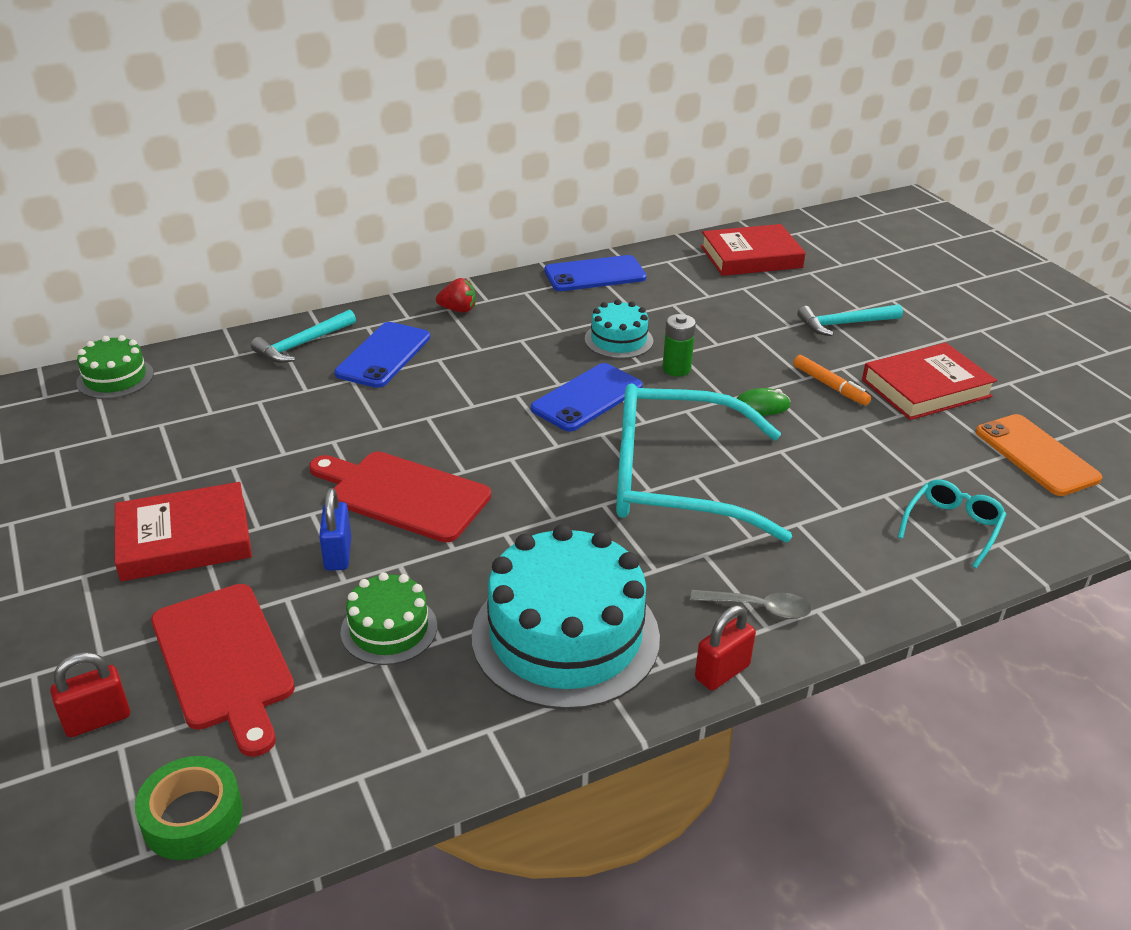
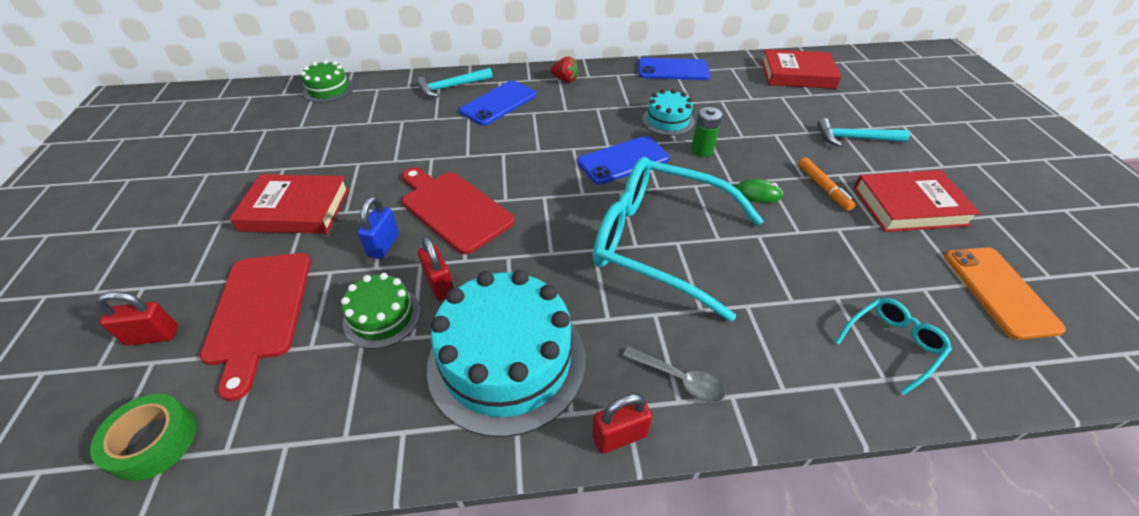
camera: 20 degrees right, 10 degrees up
none -> red padlock [418,236,454,301]

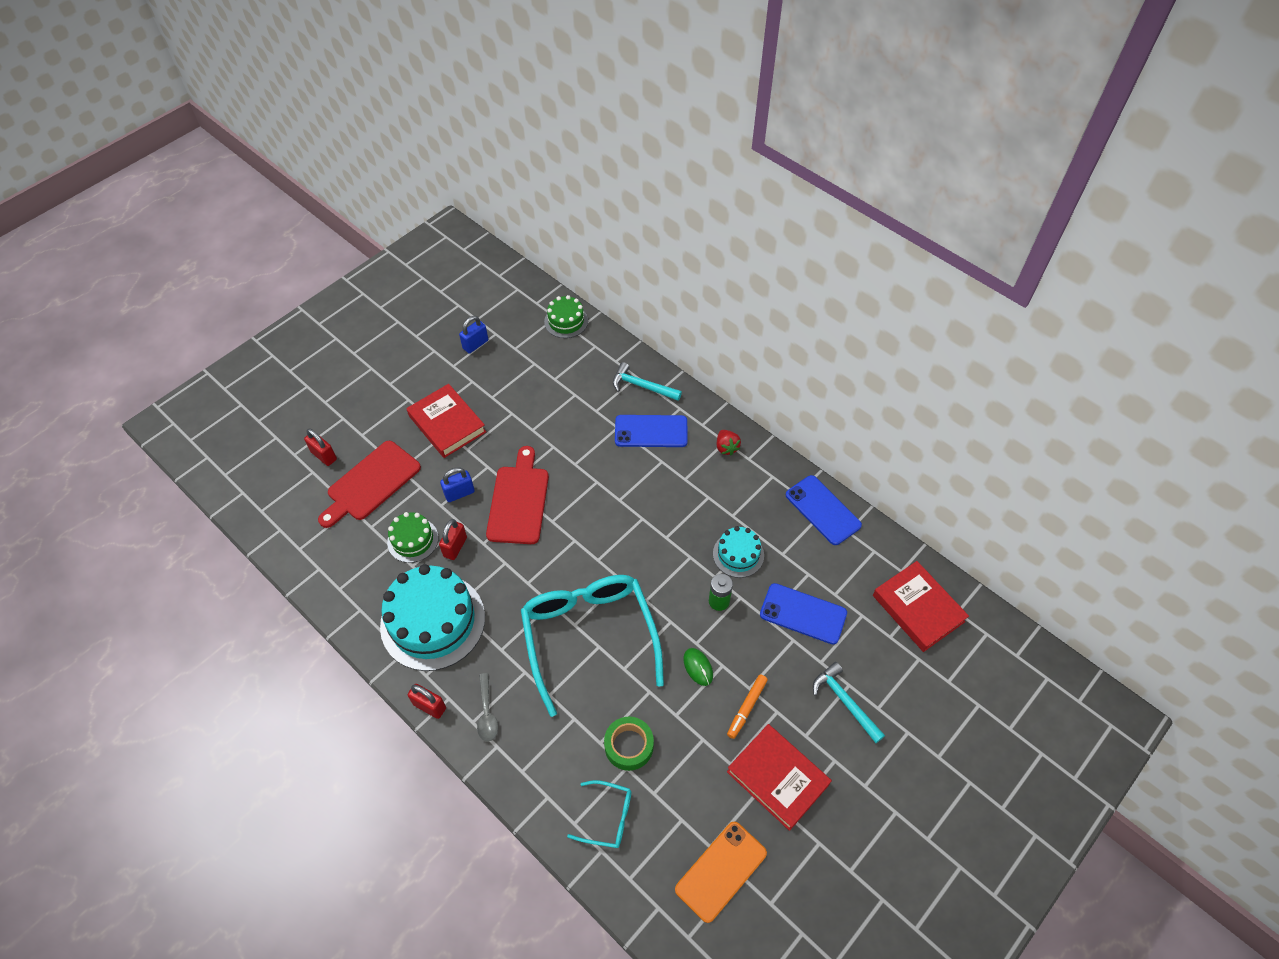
camera: 50 degrees right, 10 degrees up
green tape [90,394,197,481] -> green tape moved to [604,717,654,771]
blue phone [577,136,670,185] -> blue phone moved to [760,583,847,644]
none -> blue padlock [459,316,488,353]

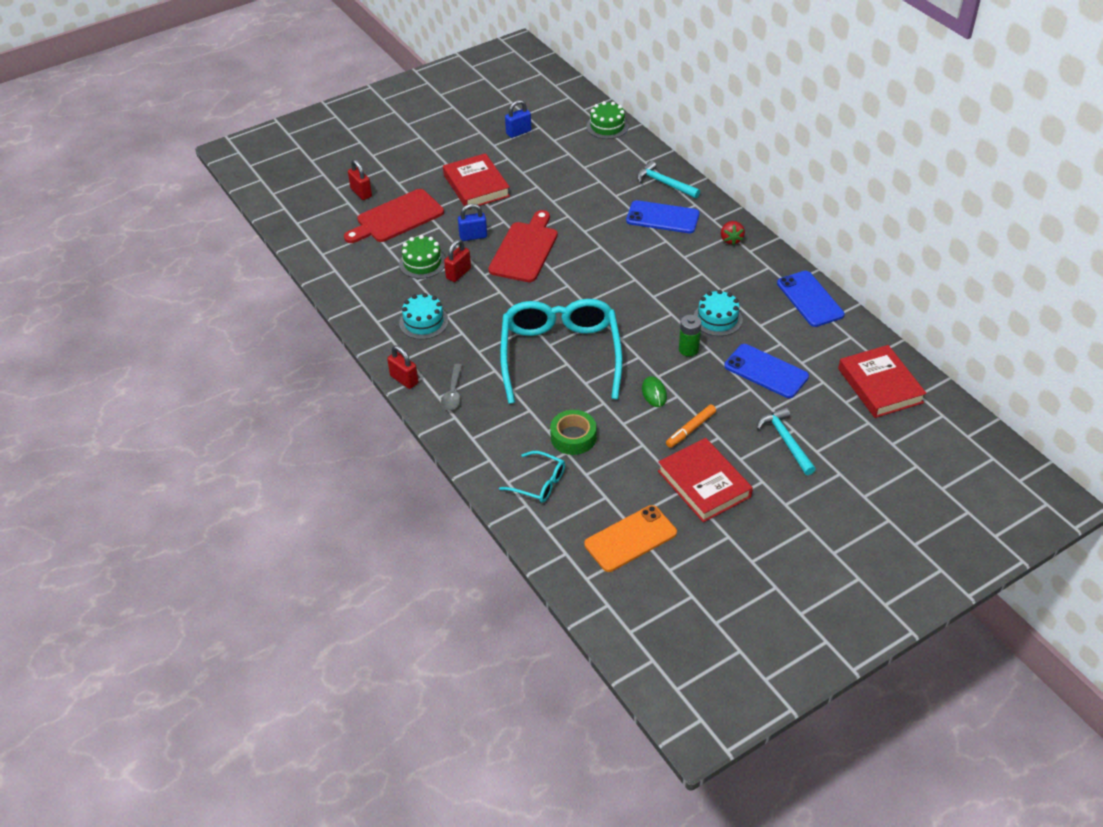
camera: 15 degrees right, 10 degrees down
turquoise cake [380,564,485,671] -> turquoise cake [399,293,448,339], size x0.51

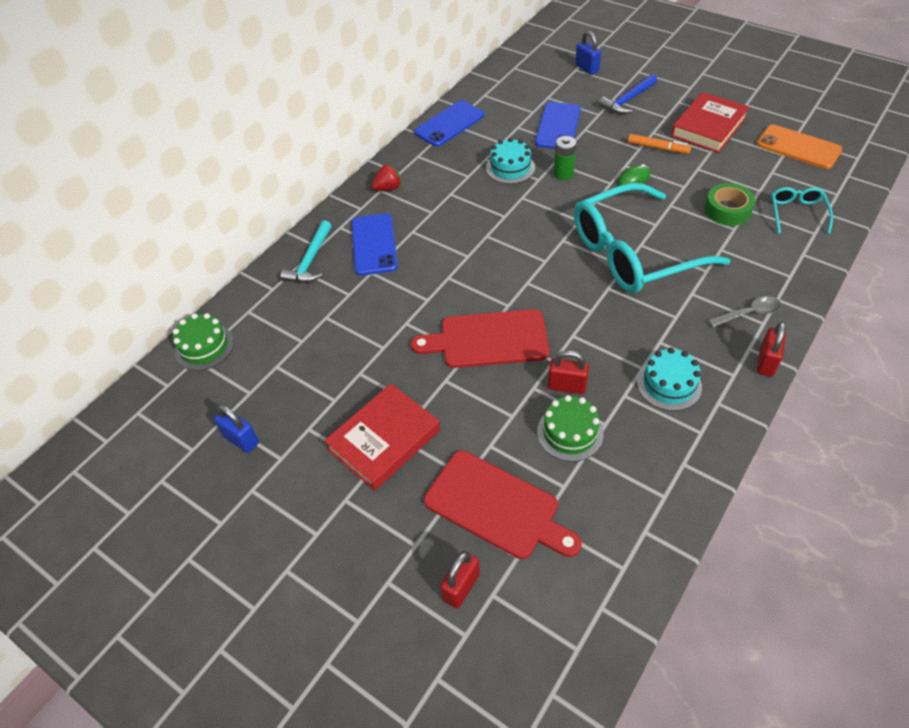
camera: 110 degrees left, 5 degrees up
blue padlock [458,204,487,241] -> blue padlock moved to [575,31,601,75]
turquoise hammer [756,407,816,475] -> blue hammer [599,74,657,114]
red book [838,345,927,418] -> none

